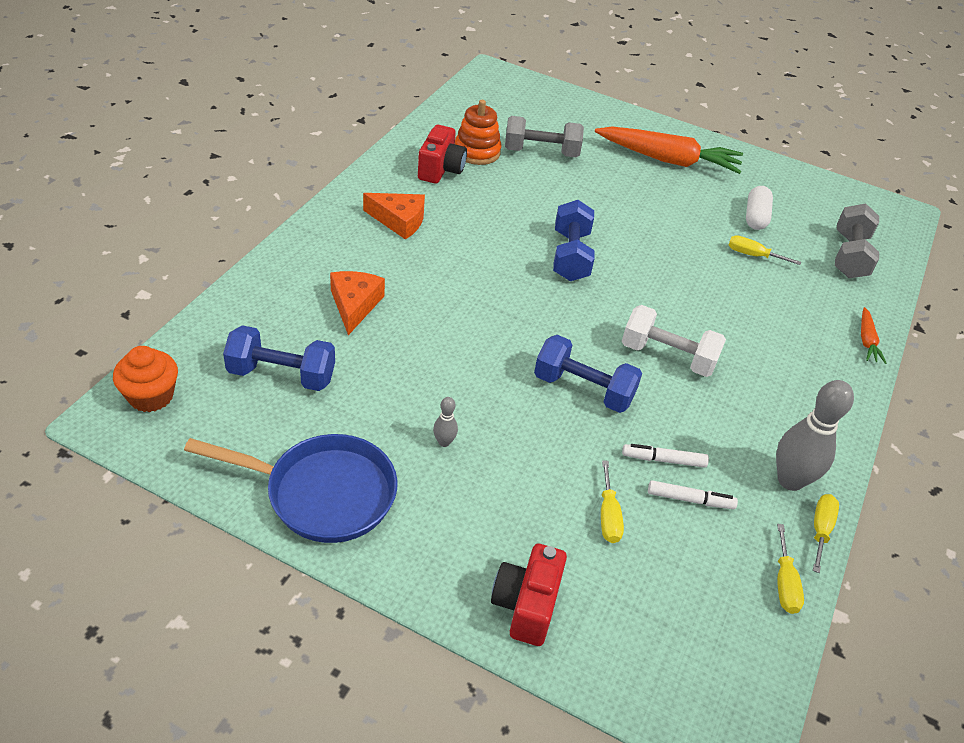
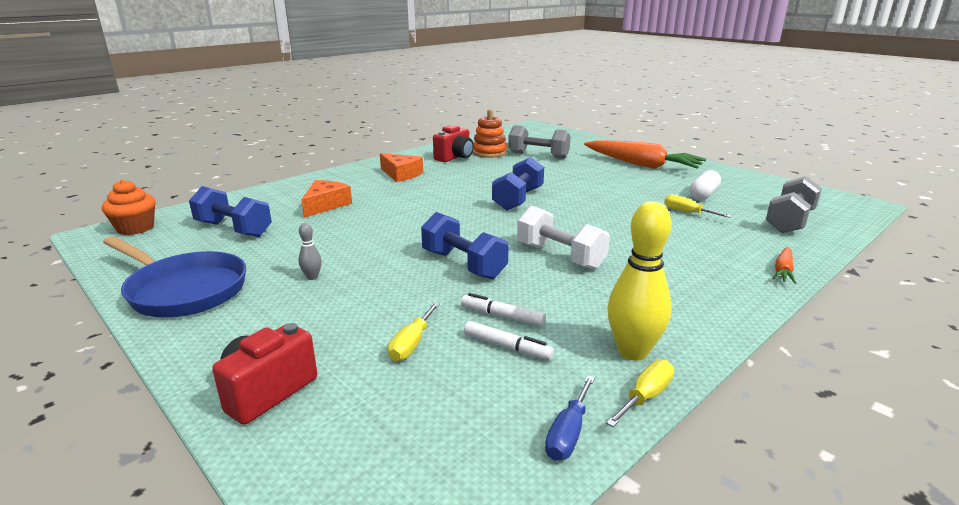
camera: 25 degrees right, 20 degrees down
grey bowling pin [776,380,854,491] -> yellow bowling pin [607,201,672,361]
yellow screwdriver [777,524,804,614] -> blue screwdriver [545,375,595,461]

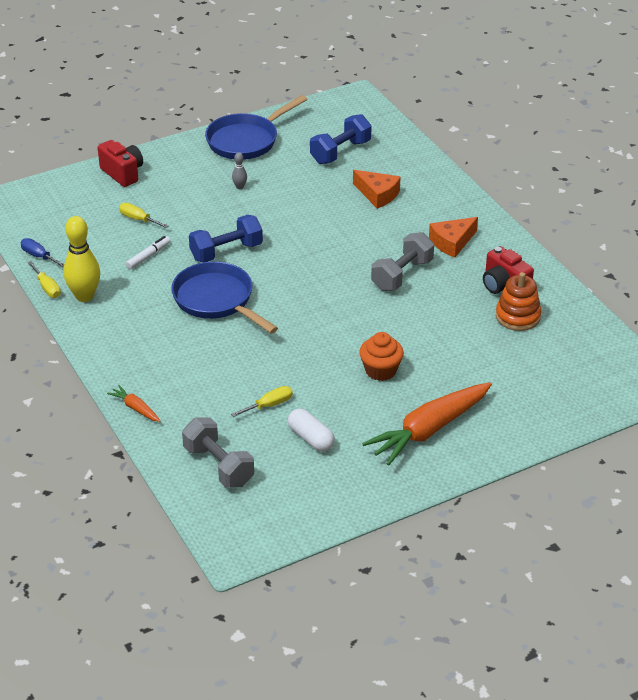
camera: 105 degrees right, 15 degrees up
orange cupcake [102,179,156,235] -> orange cupcake moved to [359,332,404,381]
white marker [464,321,554,360] -> none
blue dumbbell [492,157,544,210] -> none
grey dumbbell [508,125,571,159] -> grey dumbbell moved to [371,232,434,291]
white dumbbell [517,205,610,270] -> blue pan [171,261,278,334]

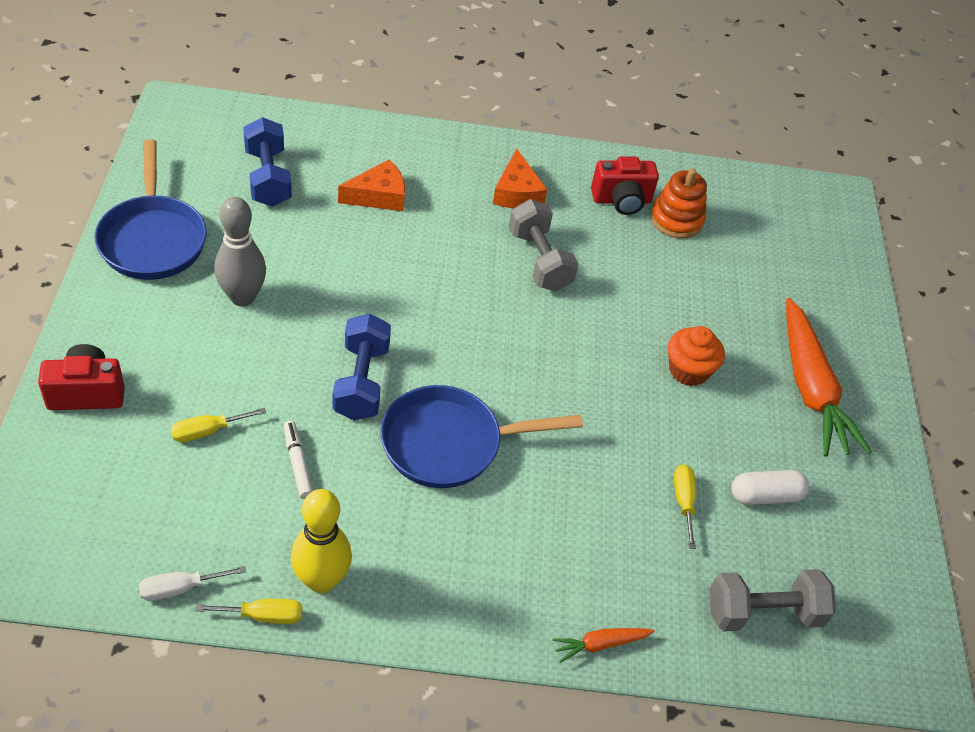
camera: 65 degrees left, 10 degrees up
blue screwdriver [20,238,64,268] -> white screwdriver [139,566,246,601]
grey bowling pin [232,152,247,189] -> grey bowling pin [214,197,266,307], size x2.19

